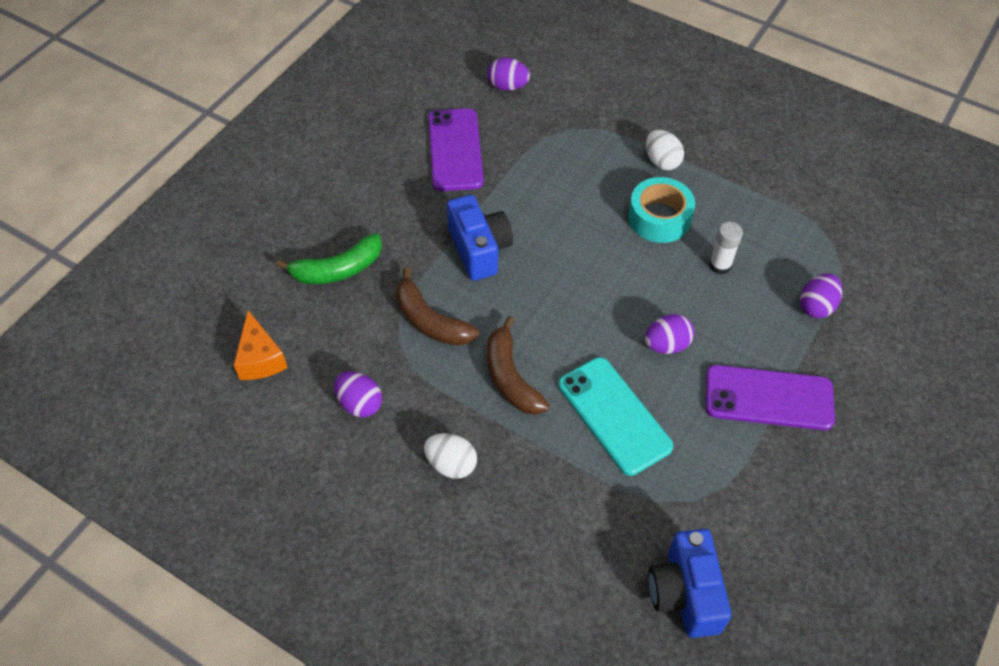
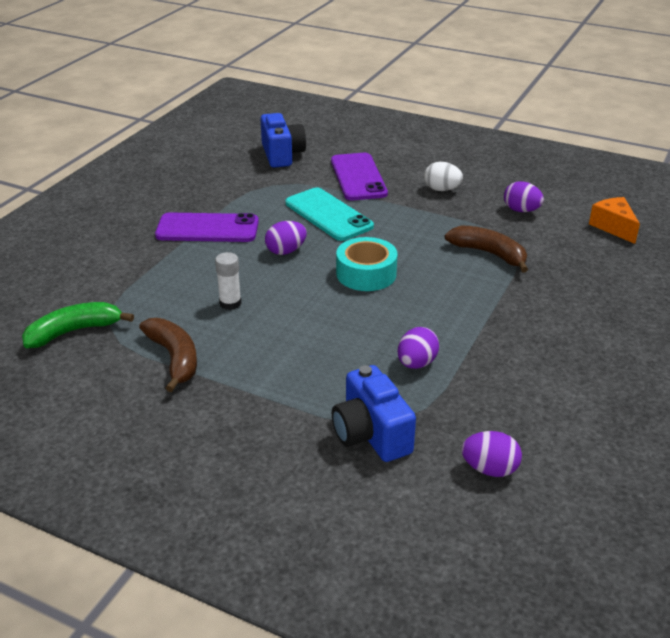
camera: 175 degrees right, 20 degrees down
green banana [276,233,382,284] -> green banana moved to [22,302,134,348]
purple phone [428,108,484,191] -> purple phone moved to [331,153,388,200]
blue camera [447,195,513,281] -> blue camera moved to [332,365,416,462]
brown banana [487,316,549,415] -> brown banana moved to [139,318,197,392]
turquoise tape [628,177,695,243] -> turquoise tape moved to [336,237,398,291]
white egg [646,130,684,170] -> none
purple egg [800,274,842,318] -> purple egg moved to [397,327,439,369]

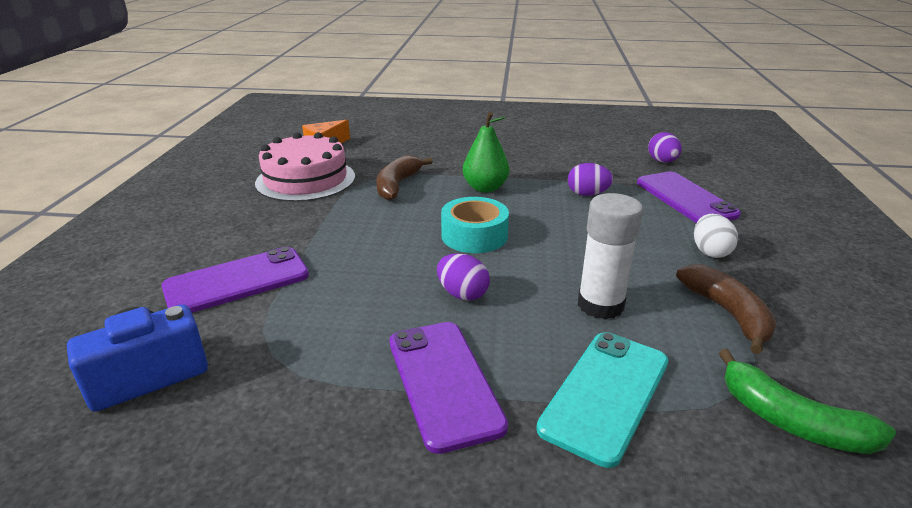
camera: 110 degrees left, 5 degrees down
brown banana [139,318,197,392] -> brown banana turned 120 degrees clockwise [676,265,776,354]
white glue stick [215,252,241,310] -> white glue stick [578,193,643,320], size x1.67
turquoise phone [286,188,374,241] -> turquoise phone moved to [536,332,669,468]
blue camera [332,365,416,462] -> purple phone [637,171,741,223]
white egg [424,162,463,191] -> white egg moved to [694,214,738,258]
purple egg [504,181,544,212] -> pink cake [255,132,355,202]
none -> green pear [463,112,509,193]

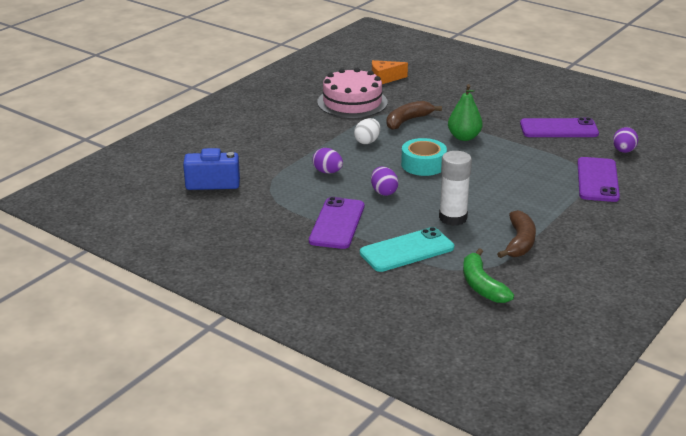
camera: 30 degrees right, 0 degrees up
purple phone [162,247,309,313] -> purple phone moved to [520,118,599,137]
purple egg [568,163,613,196] -> purple egg moved to [312,148,343,173]
white egg [694,214,738,258] -> white egg moved to [354,118,380,144]

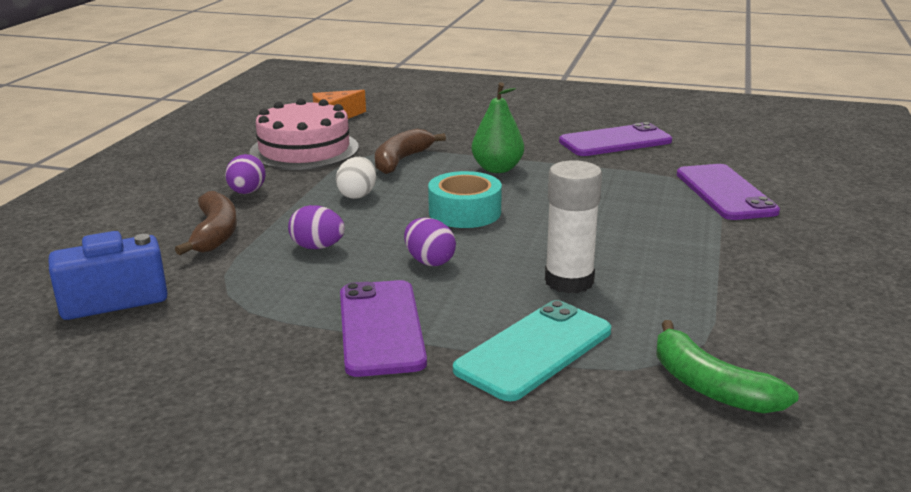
camera: 20 degrees left, 5 degrees down
brown banana [497,210,536,258] -> brown banana moved to [175,191,237,255]
purple egg [613,127,639,153] -> purple egg moved to [225,154,266,194]

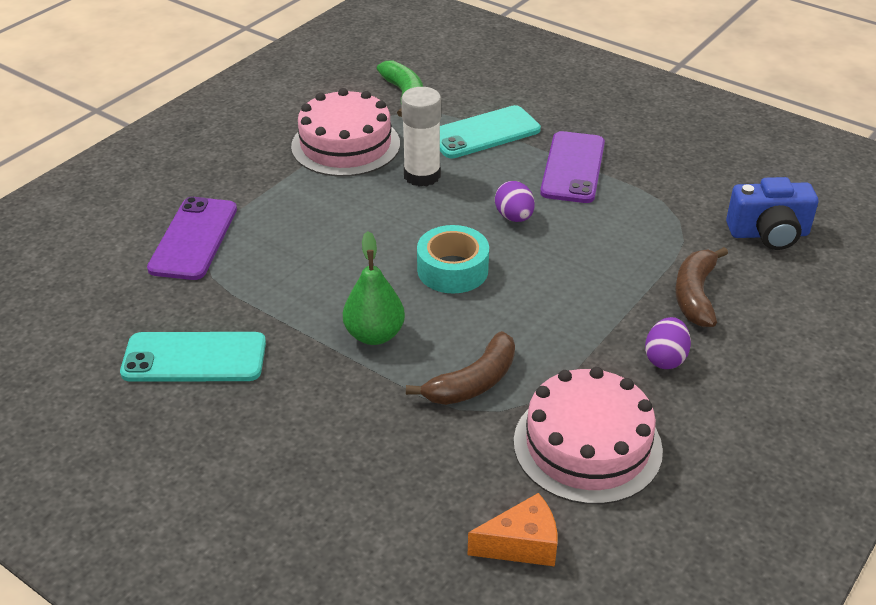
camera: 160 degrees left, 15 degrees up
purple egg [288,205,345,249] -> none
white egg [336,157,376,199] -> none
purple phone [559,122,672,156] -> turquoise phone [120,332,266,382]
none -> pink cake [291,88,400,177]

